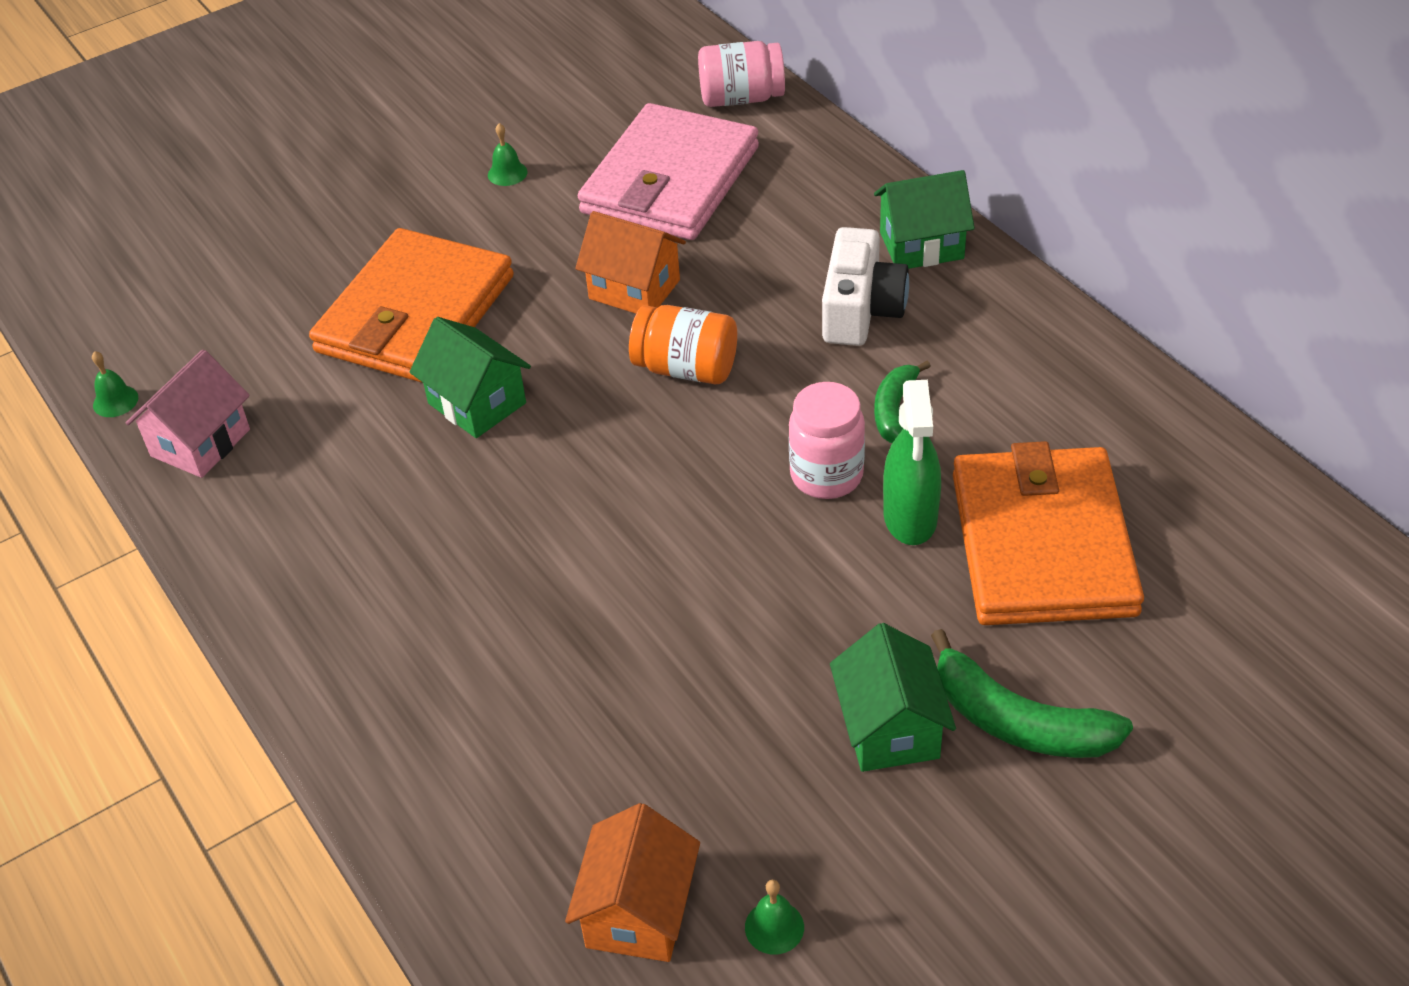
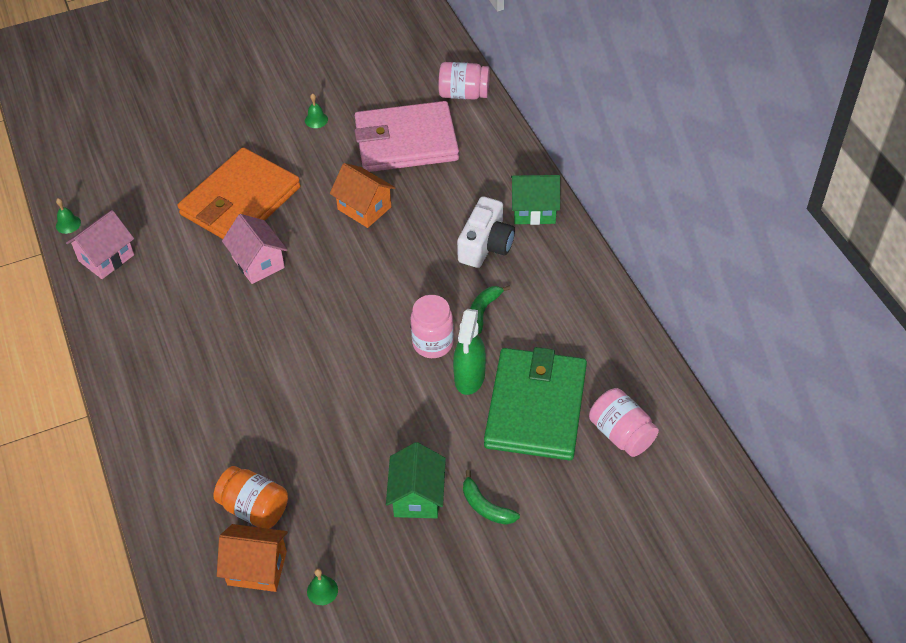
camera: 10 degrees right, 5 degrees up
green house [410,317,531,438] -> pink house [222,214,287,284]
orange house [565,803,700,962] -> orange house turned 75 degrees clockwise [217,524,288,592]
pink wallet [578,103,759,240] -> pink wallet turned 45 degrees clockwise [355,101,459,172]
orange jar [629,305,737,384] -> orange jar moved to [214,466,288,529]
green banana [931,629,1133,758] -> green banana [463,470,520,525], size x0.62
orange wallet [953,441,1144,625] -> green wallet [484,347,587,461]
none -> pink jar [589,388,659,457]

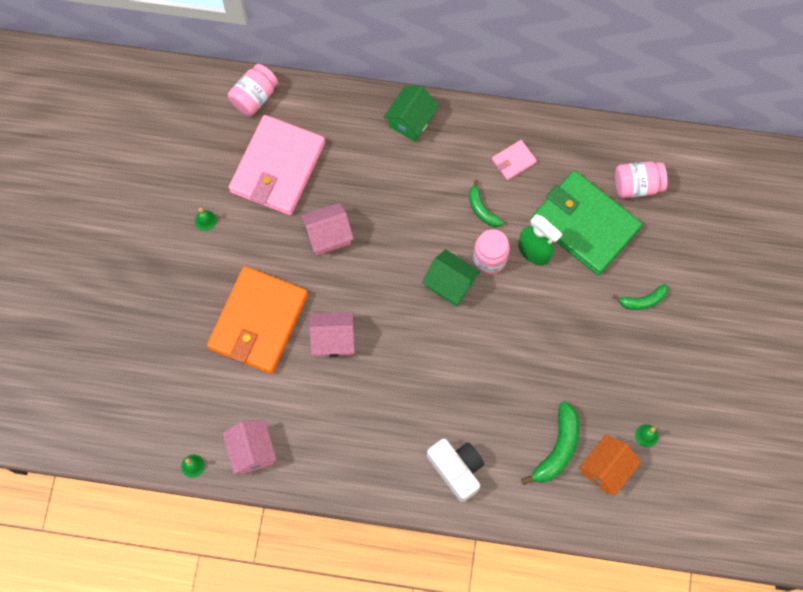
camera: 60 degrees left, 20 degrees up
orange wallet [178,147,301,239] -> orange wallet turned 45 degrees clockwise [207,266,308,374]
orange jar [214,466,288,529] -> green banana [521,401,579,485]
orange house [330,163,395,228] -> pink house [301,203,354,255]
green house [386,442,446,518] -> green house moved to [422,249,481,306]
white camera [457,196,515,268] -> white camera moved to [427,438,484,502]
none -> pink wallet [492,140,537,180]

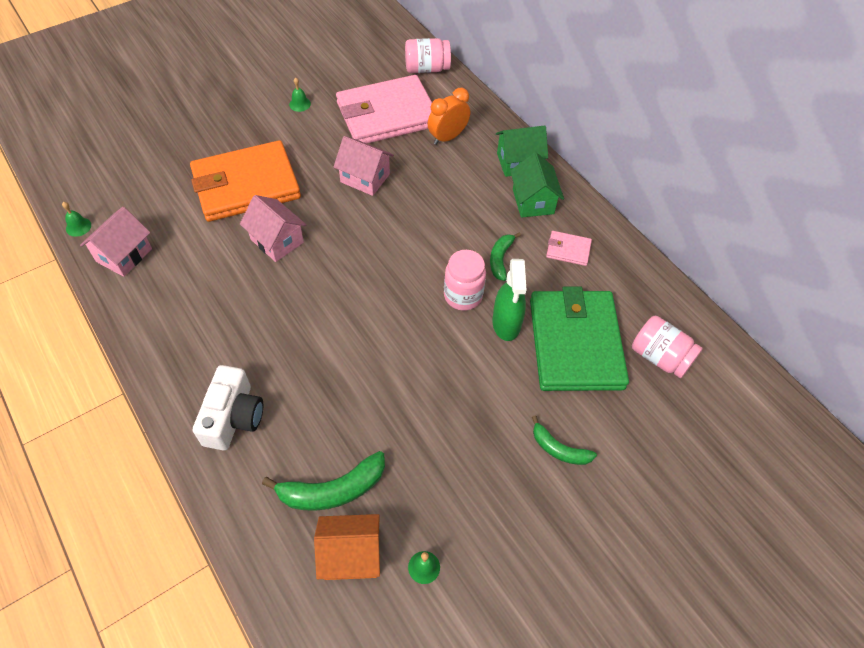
camera: 45 degrees right, 15 degrees down
green house [422,249,481,306] -> green house moved to [510,152,564,218]
none -> orange clock [428,88,470,145]

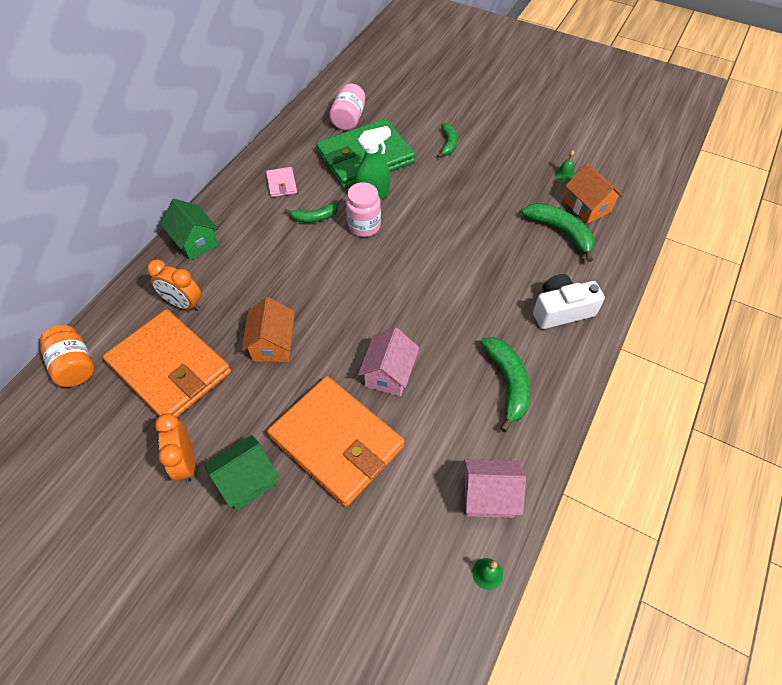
camera: 115 degrees left, 0 degrees up
green bell [289,78,311,112] -> orange clock [155,413,195,482]
pink house [334,136,394,196] -> orange house [242,297,295,362]
pink wallet [336,75,432,143] -> orange wallet [103,309,231,417]
pink jar [405,38,451,73] -> orange jar [40,325,95,387]
green house [510,152,564,218] -> green house moved to [204,435,279,510]
none -> green banana [480,337,530,432]

